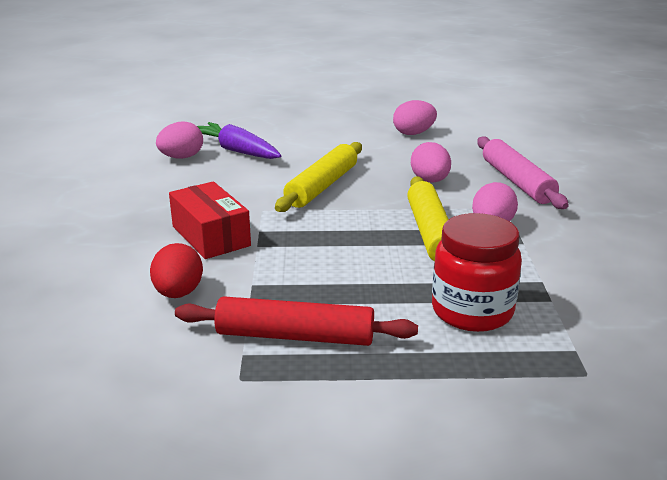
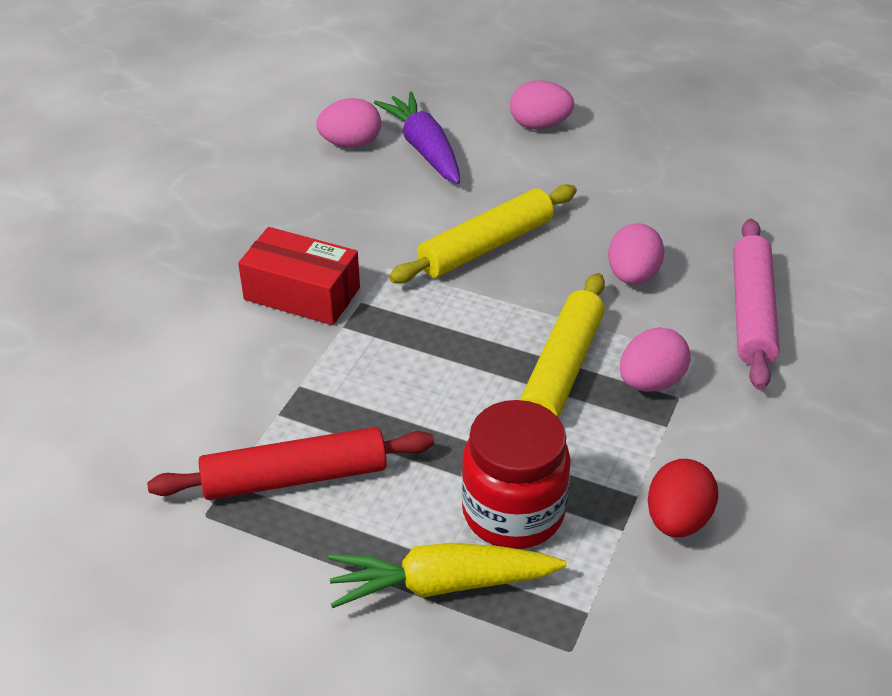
camera: 25 degrees right, 15 degrees up
red egg [150,243,203,298] -> red egg moved to [648,459,718,537]
red box [169,181,251,259] -> red box turned 60 degrees counterclockwise [238,227,360,325]
red rolling pin [175,296,418,346] -> red rolling pin turned 45 degrees counterclockwise [147,427,434,500]
pink egg [393,100,437,135] -> pink egg moved to [510,81,574,129]
none -> yellow carrot [328,543,567,608]

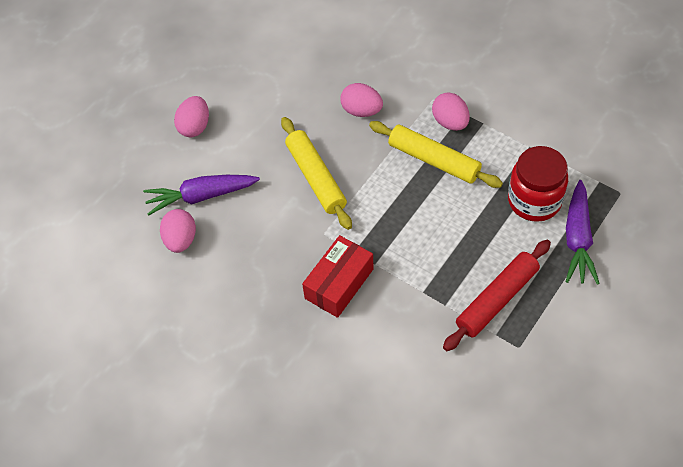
camera: 75 degrees left, 15 degrees up
red rolling pin [147,427,434,500] -> red rolling pin turned 45 degrees clockwise [443,240,551,351]
yellow carrot [328,543,567,608] -> purple carrot [565,180,600,285]
red egg [648,459,718,537] -> none
pink rolling pin [733,219,780,390] -> none

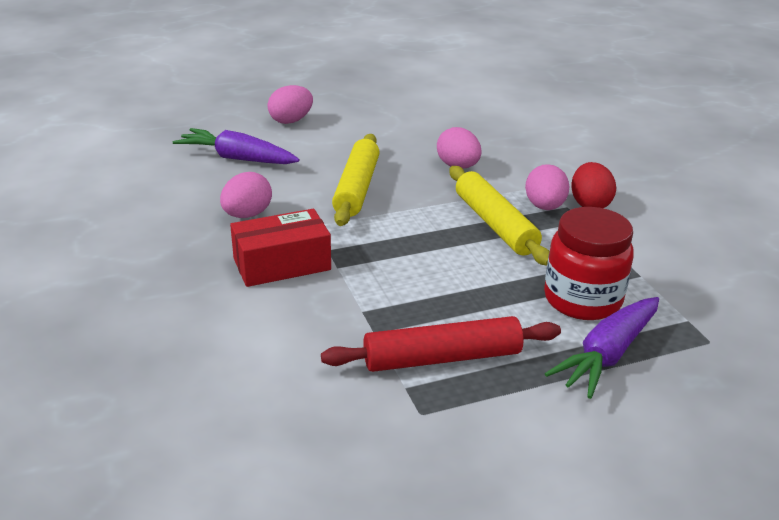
camera: 30 degrees right, 25 degrees down
pink egg [160,209,196,253] -> pink egg moved to [220,172,272,218]
none -> red egg [571,162,616,208]

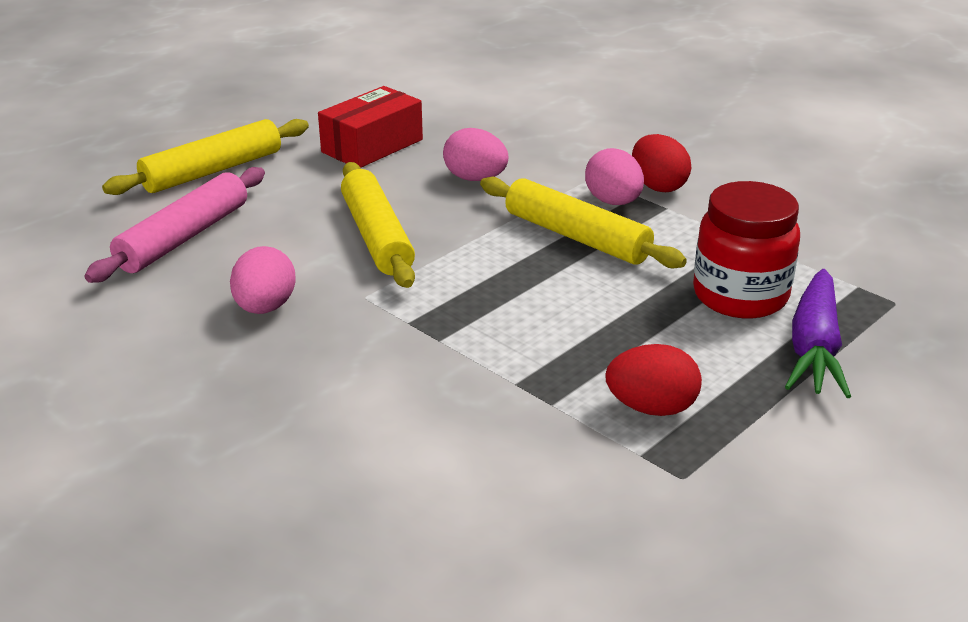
camera: 25 degrees left, 0 degrees up
purple carrot [173,128,300,164] -> pink rolling pin [84,167,265,283]
red box [230,209,331,287] -> red box moved to [318,86,423,168]
pink egg [268,85,313,124] -> yellow rolling pin [102,119,309,195]
red rolling pin [321,316,561,372] -> red egg [605,344,702,416]

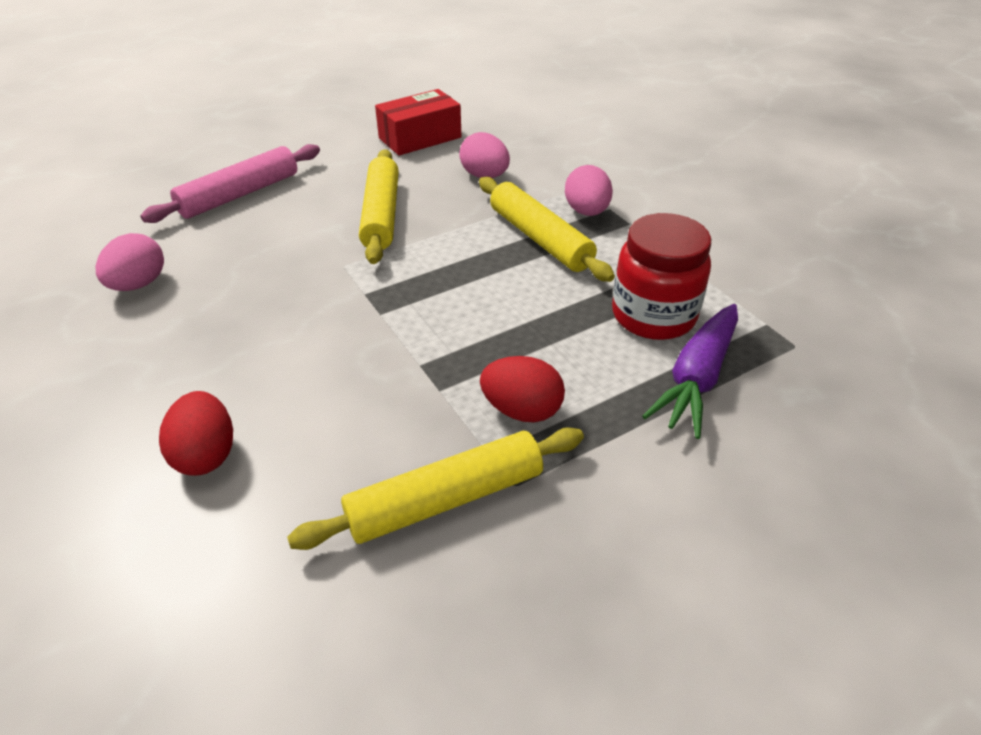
camera: 15 degrees right, 10 degrees up
yellow rolling pin [102,119,309,195] -> yellow rolling pin moved to [287,427,584,550]
pink egg [230,246,295,314] -> pink egg moved to [96,233,164,291]
red egg [632,134,692,192] -> red egg moved to [159,391,233,476]

